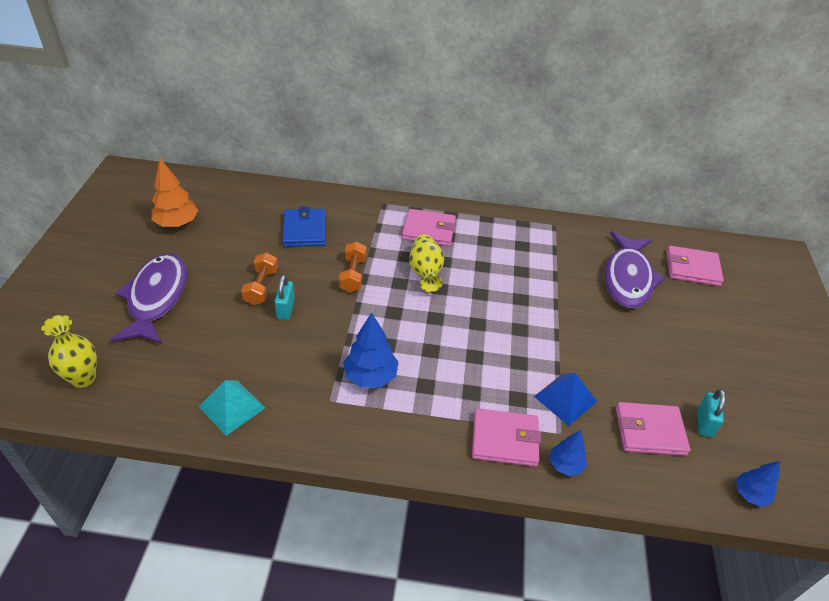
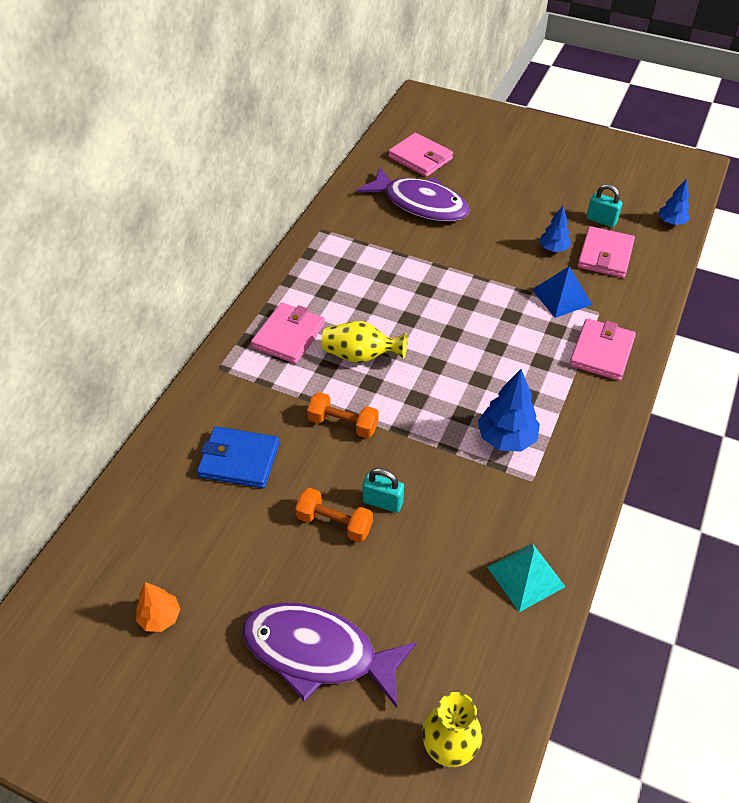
camera: 70 degrees left, 5 degrees up
orange tree [151,158,198,227] -> orange tree [136,582,180,632], size x0.62
blue tree [550,430,587,476] -> blue tree moved to [539,206,571,252]
pink wallet [666,246,724,286] -> pink wallet turned 75 degrees counterclockwise [388,133,453,177]

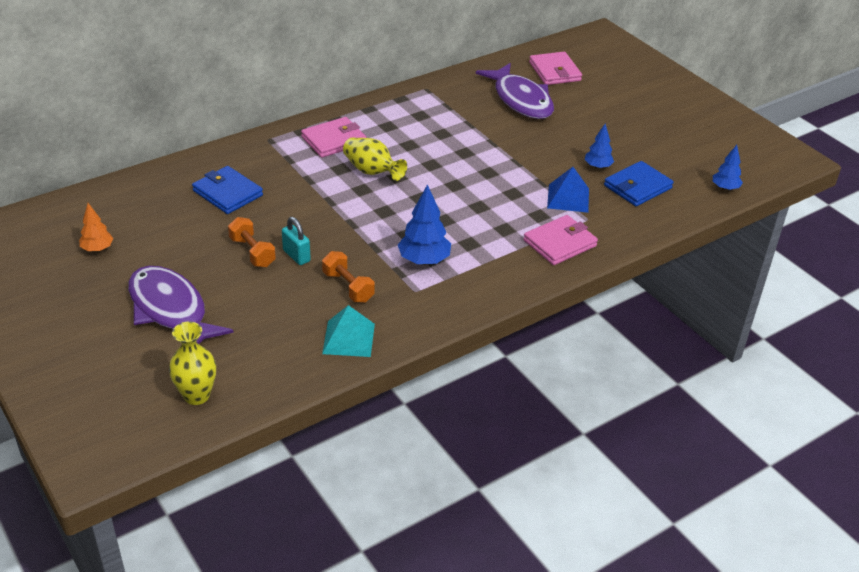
camera: 30 degrees right, 10 degrees down
orange dumbbell [307,392,379,438] -> orange dumbbell moved to [322,251,374,303]
pink wallet [577,226,635,278] -> blue wallet [604,161,674,206]
turquoise padlock [586,184,623,227] -> none

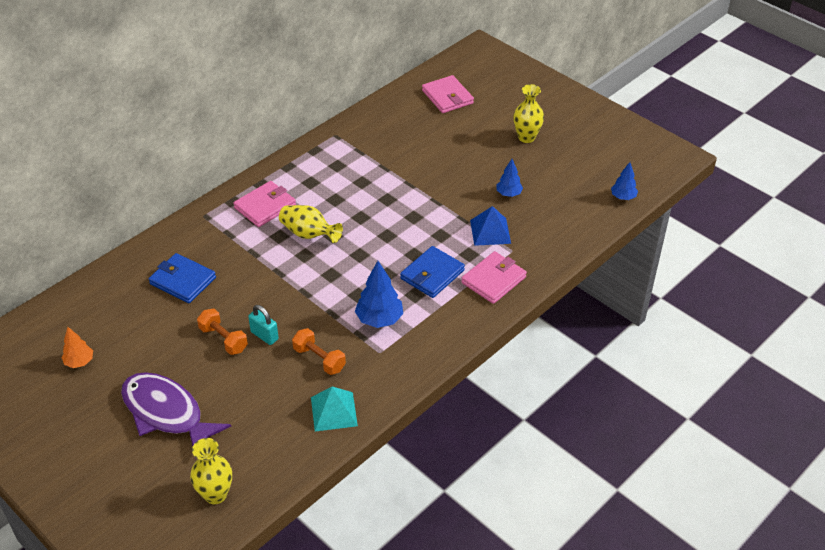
camera: 10 degrees left, 5 degrees up
purple fish [476,63,554,119] -> none
blue wallet [604,161,674,206] -> blue wallet moved to [400,246,465,298]
none -> yellow vase [513,84,544,143]

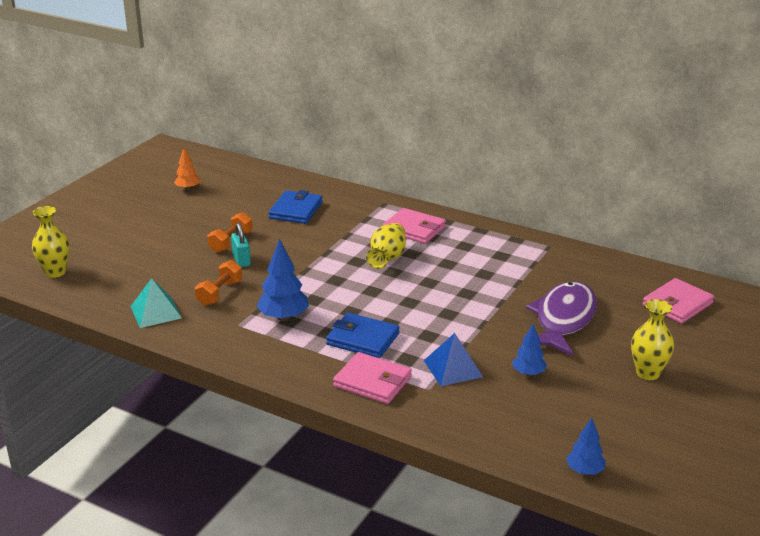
camera: 75 degrees right, 15 degrees down
purple fish [121,372,231,459] -> purple fish moved to [526,281,597,356]
turquoise padlock [248,305,279,345] -> turquoise padlock turned 45 degrees counterclockwise [231,223,251,267]

